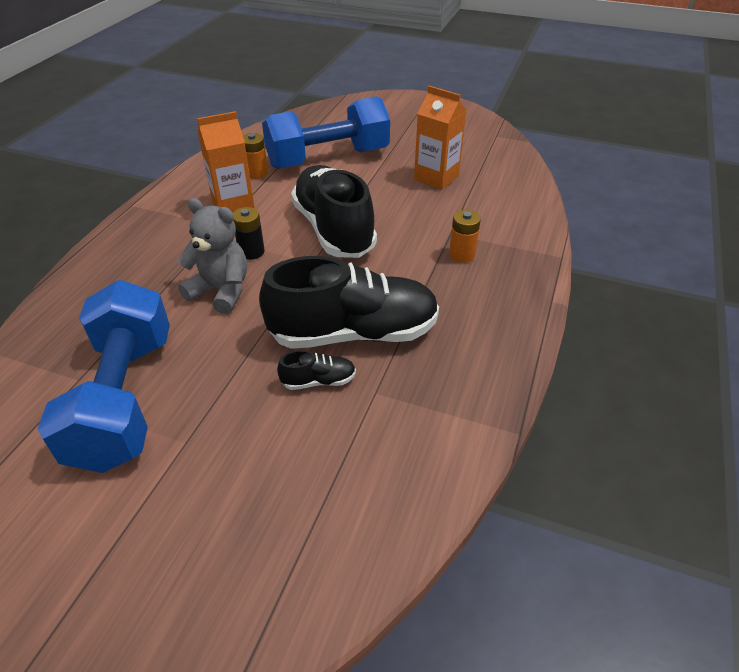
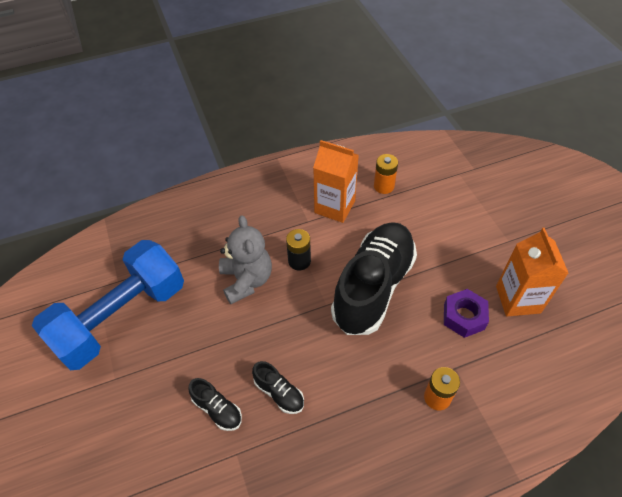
camera: 50 degrees right, 10 degrees up
black shoe [259,256,439,349] -> black shoe [252,361,304,414], size x0.41
blue dumbbell [262,96,390,169] -> none
none -> purple nut [444,289,489,338]

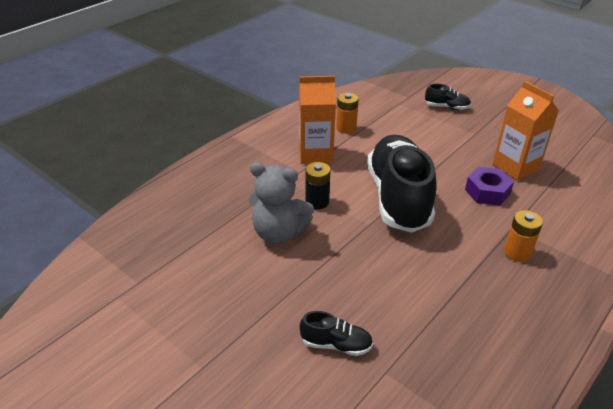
camera: 30 degrees left, 15 degrees down
blue dumbbell [32,240,184,370] -> none
grey teddy bear [219,216,272,304] -> grey teddy bear turned 150 degrees clockwise [249,162,314,244]
black shoe [252,361,304,414] -> black shoe moved to [425,84,471,110]

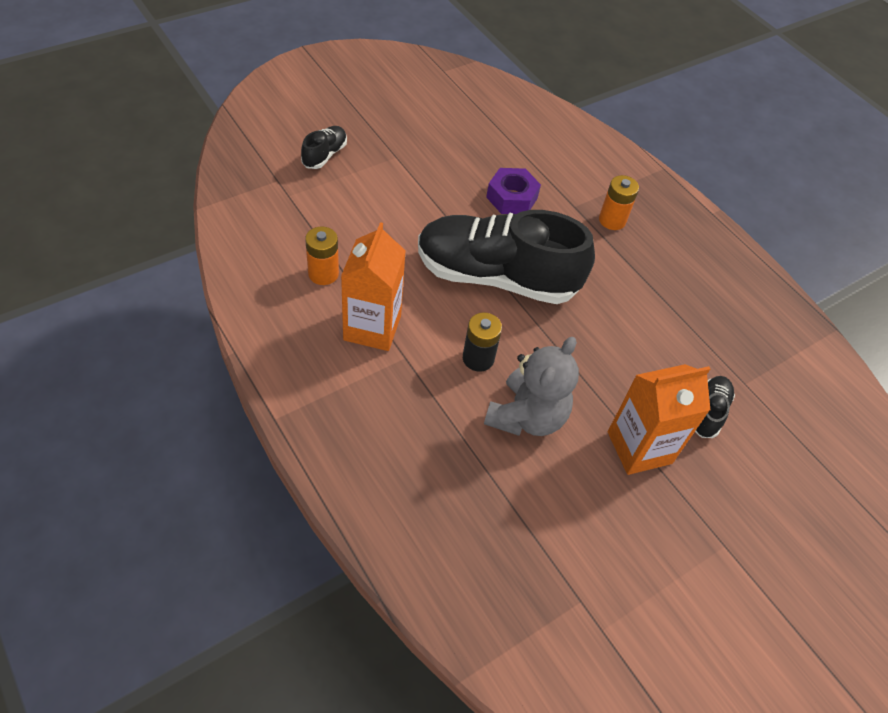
camera: 80 degrees left, 15 degrees up
orange carton [492,81,559,180] -> orange carton moved to [608,364,710,475]

